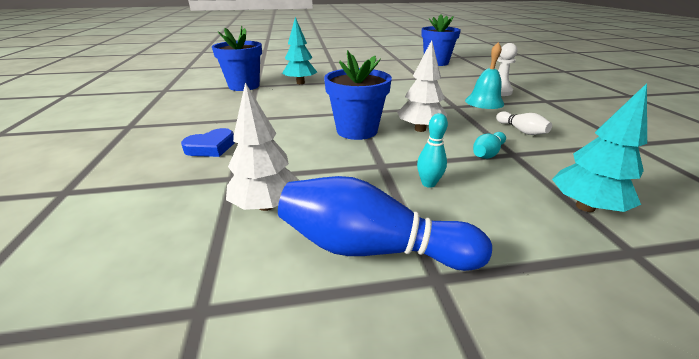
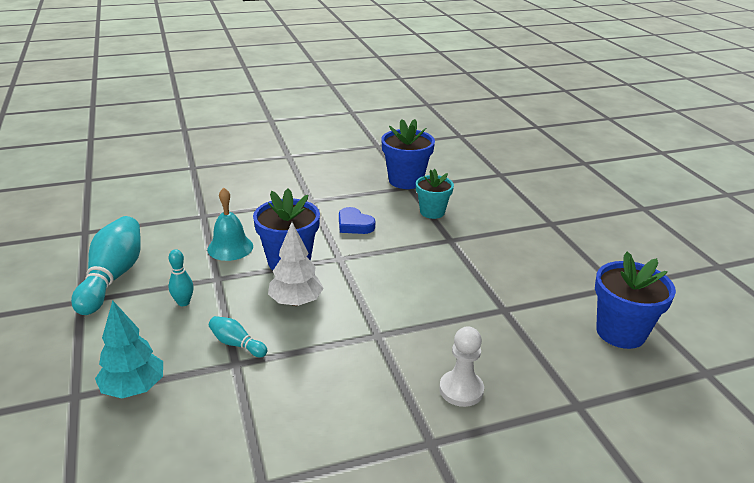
camera: 80 degrees right, 0 degrees up
blue heart [181,128,235,157] -> blue heart moved to [339,207,375,234]
white tree [226,83,300,211] -> none
blue bowling pin [278,176,492,271] -> turquoise bowling pin [71,216,141,315]
turquoise tree [282,17,317,84] -> turquoise flower pot [416,169,454,219]
turquoise bell [465,42,504,109] -> turquoise bell moved to [207,188,253,261]
white bowling pin [496,111,552,135] -> none

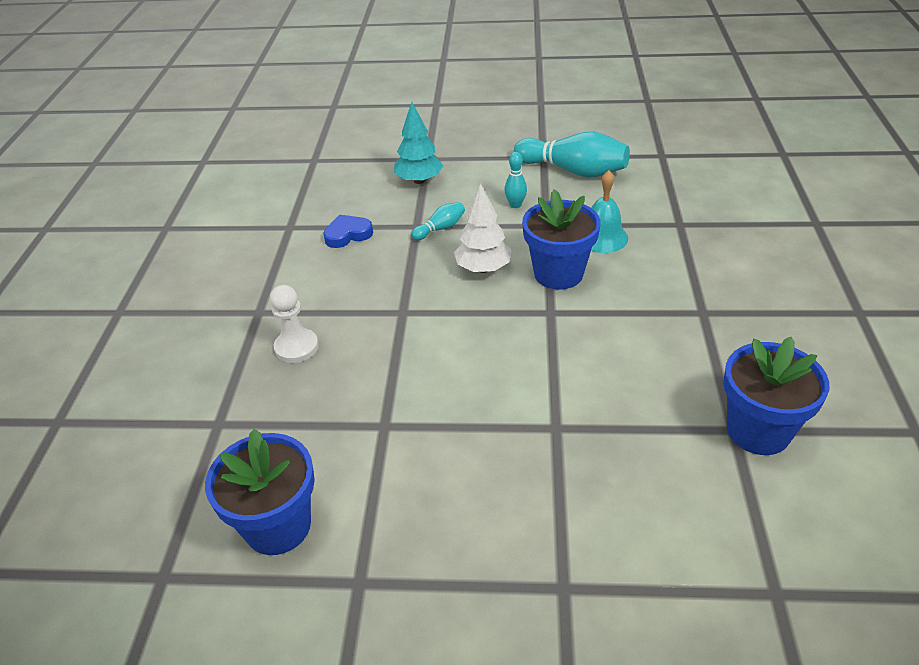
camera: 115 degrees right, 10 degrees up
blue heart [339,207,375,234] -> blue heart moved to [323,214,373,248]
turquoise flower pot [416,169,454,219] -> none

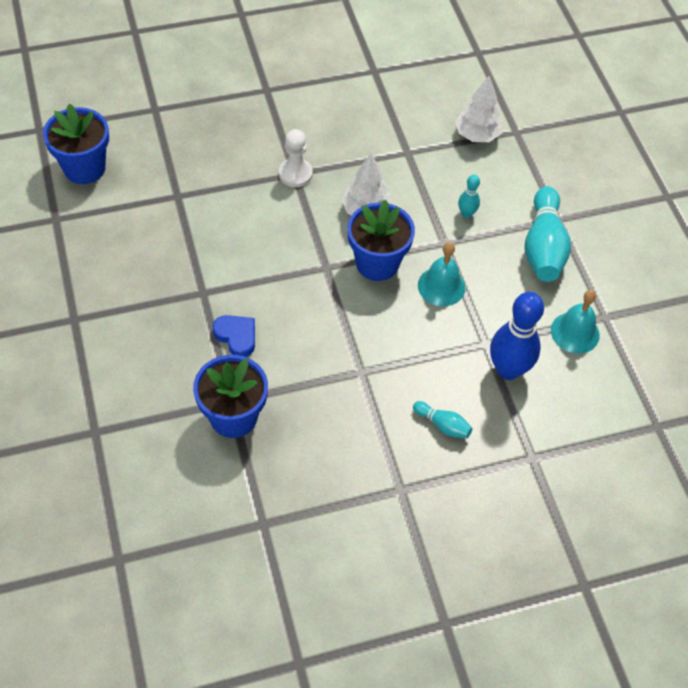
camera: 65 degrees right, 15 degrees up
white pawn [270,285,319,363] -> white pawn moved to [279,129,313,187]
blue heart [323,214,373,248] -> blue heart moved to [213,315,255,357]
turquoise tree [394,102,443,184] -> white tree [455,76,502,142]
turquoise bowling pin [411,202,465,240] -> turquoise bowling pin moved to [413,401,472,438]
none -> blue bowling pin [490,292,544,380]
none -> turquoise bell [551,290,600,354]

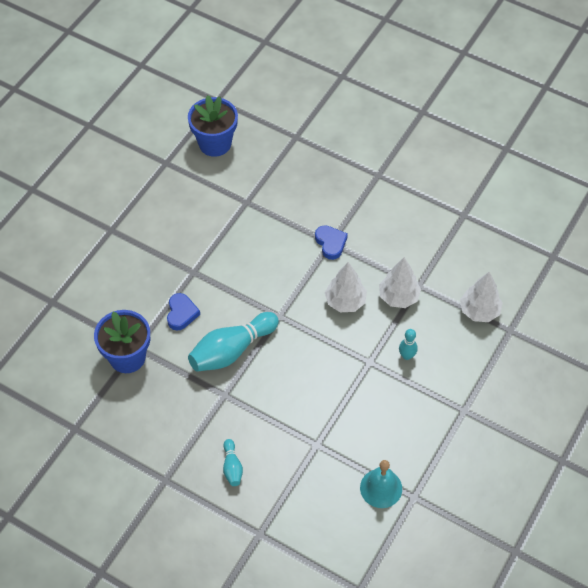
camera: 50 degrees right, 0 degrees up
white pawn [279,129,313,187] -> blue heart [315,225,348,260]
blue flower pot [347,200,415,281] -> none
turquoise bell [418,242,465,306] -> none
blue bowling pin [490,292,544,380] -> none
turquoise bowling pin [524,186,571,282] -> turquoise bowling pin moved to [188,312,279,372]
none -> white tree [379,257,421,308]

